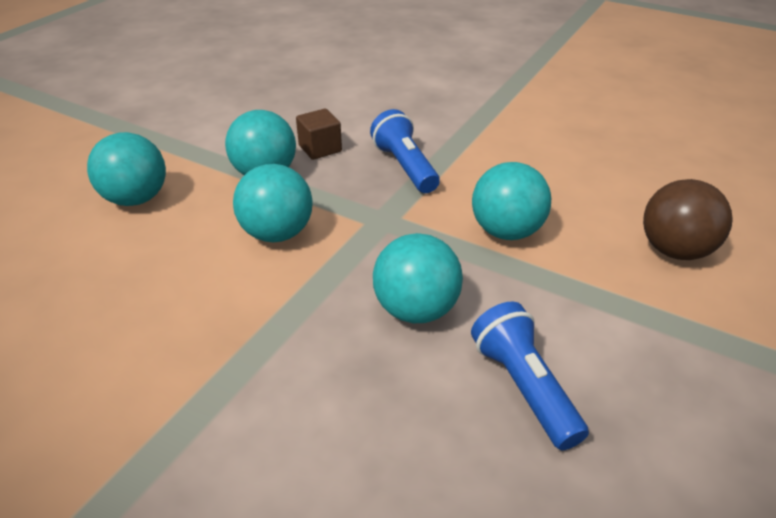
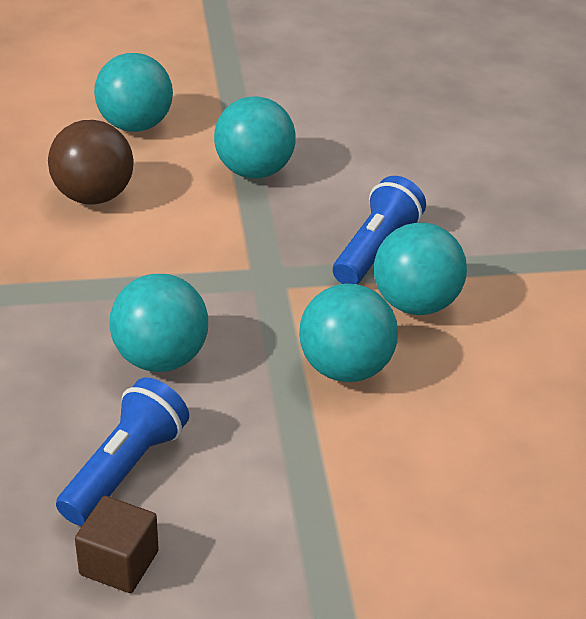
camera: 50 degrees right, 0 degrees up
turquoise ball [233,164,313,242] -> turquoise ball moved to [374,223,467,315]
brown cube [296,109,342,160] -> brown cube moved to [75,496,159,593]
brown ball [643,179,733,260] -> brown ball moved to [48,120,134,204]

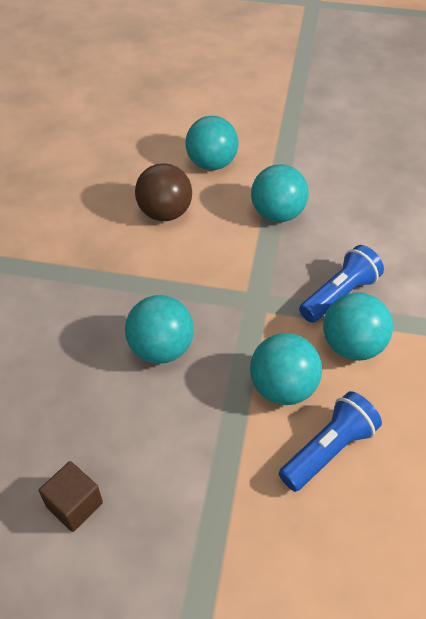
camera: 20 degrees right, 10 degrees up
blue flashlight [56,377,189,525] -> blue flashlight moved to [279,391,382,492]

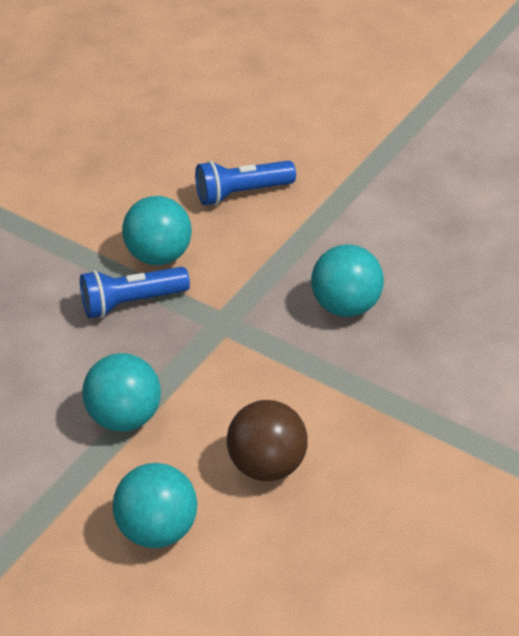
camera: 155 degrees left, 5 degrees down
brown cube [39,461,103,532] -> none
turquoise ball [250,333,322,405] -> none

